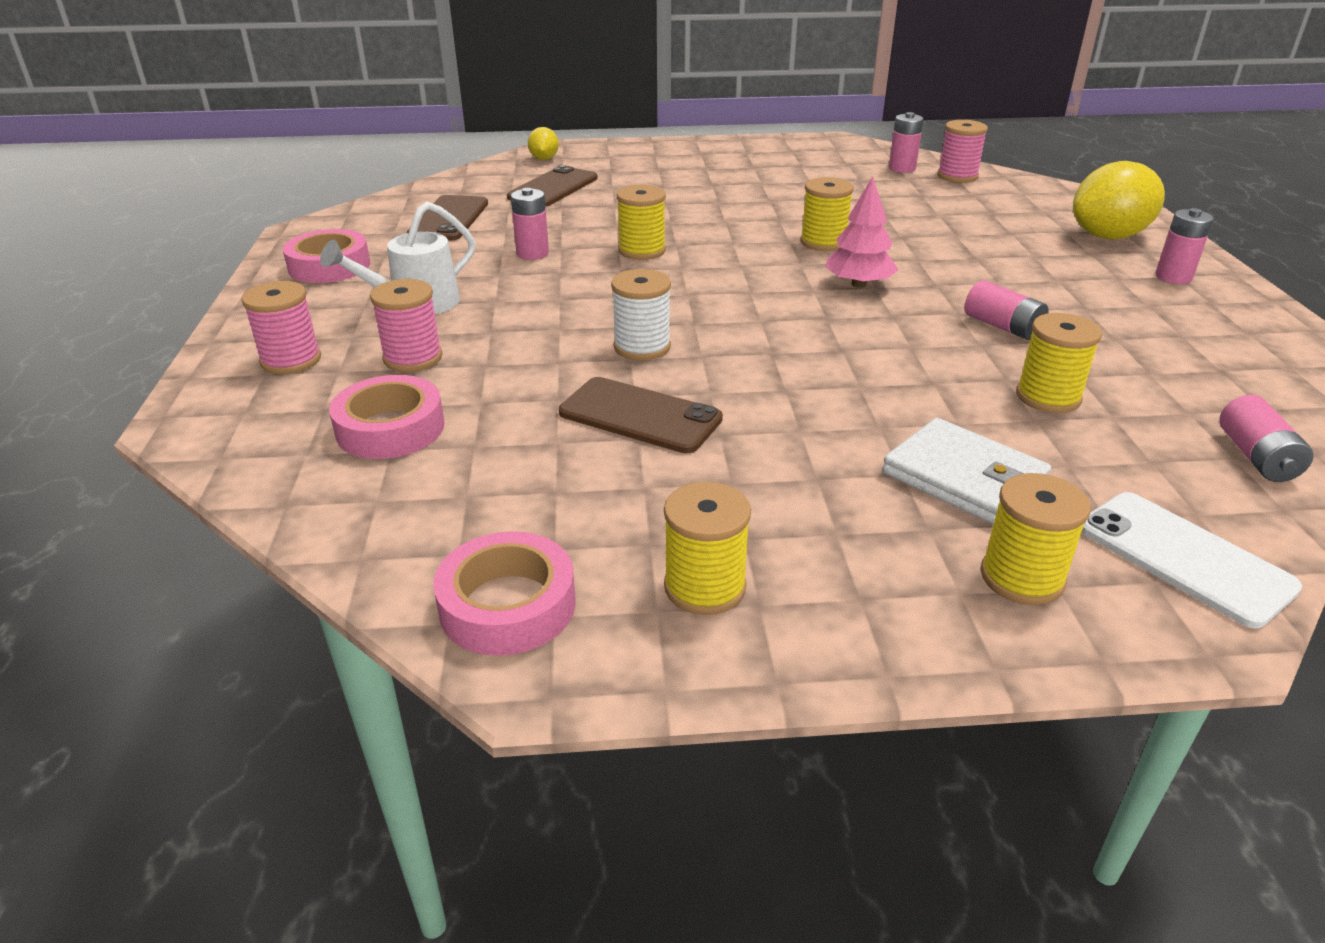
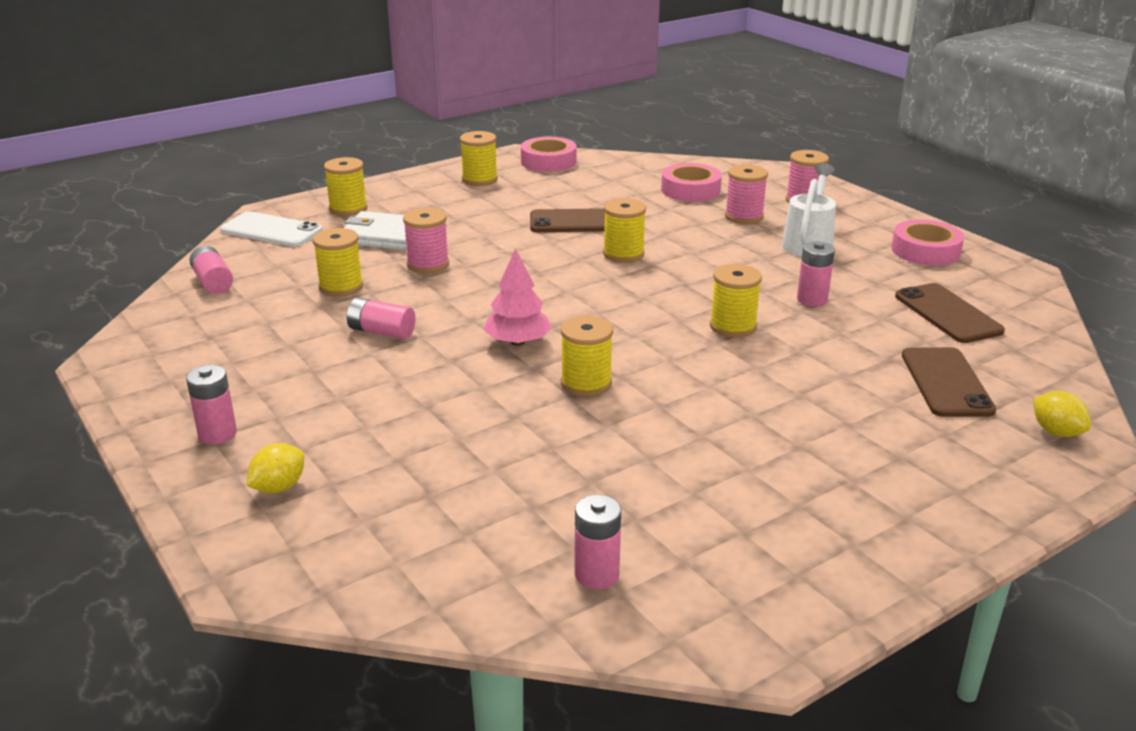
camera: 150 degrees right, 5 degrees down
white spool [611,269,671,360] -> yellow spool [603,198,646,263]
pink spool [937,120,988,183] -> pink spool moved to [403,208,449,273]
yellow lemon [1073,161,1165,239] -> yellow lemon [246,443,304,493], size x0.51

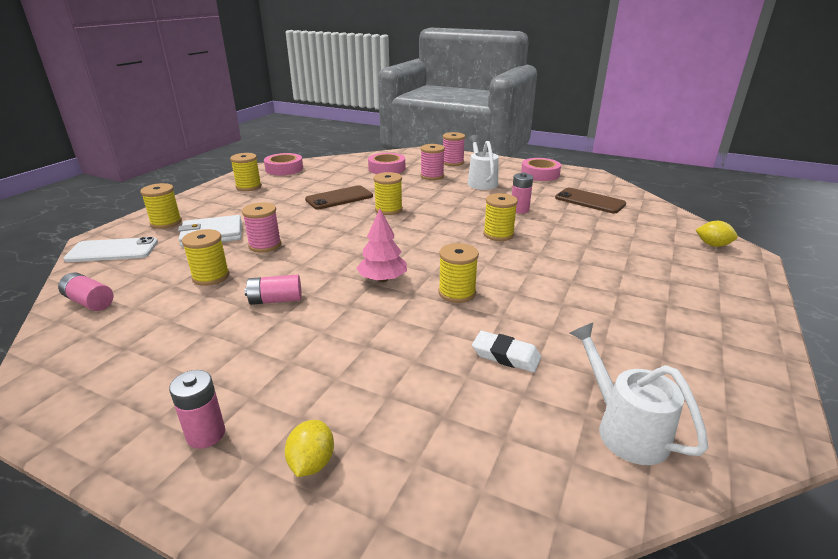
camera: 30 degrees left, 0 degrees up
pink battery [575,495,621,589] -> white watering can [570,323,708,465]
brown phone [902,347,996,417] -> none
none -> white eraser [472,331,541,372]

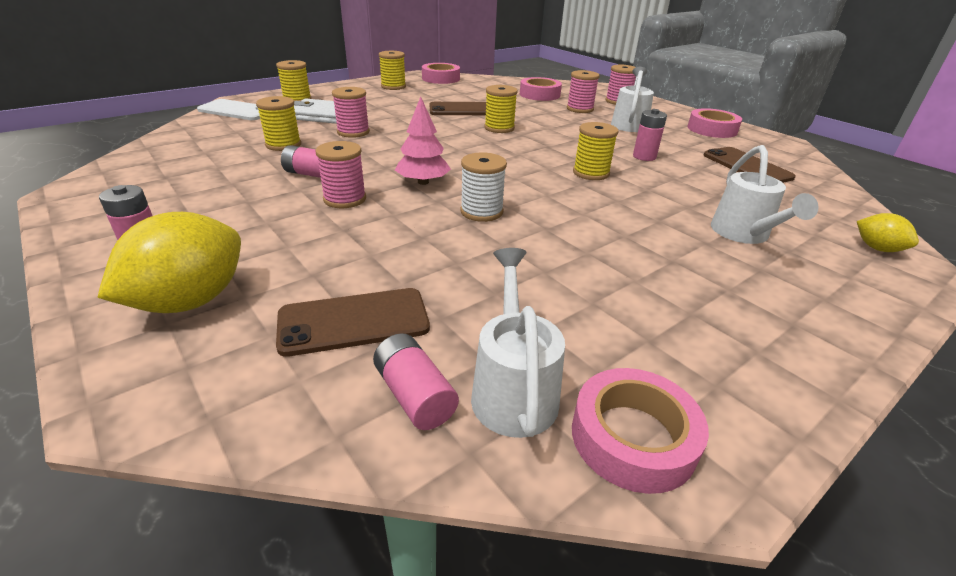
camera: 25 degrees right, 5 degrees up
pink battery [58,272,113,311] -> pink battery moved to [373,333,459,430]
yellow lemon [285,420,334,477] -> yellow lemon [97,212,241,313], size x1.98
yellow spool [438,243,479,303] -> white spool [460,152,507,222]
white eraser [472,331,541,372] -> none
none -> brown phone [276,288,430,357]
none -> pink spool [315,141,366,208]
none -> pink tape [572,368,709,494]
none -> white watering can [711,145,819,244]

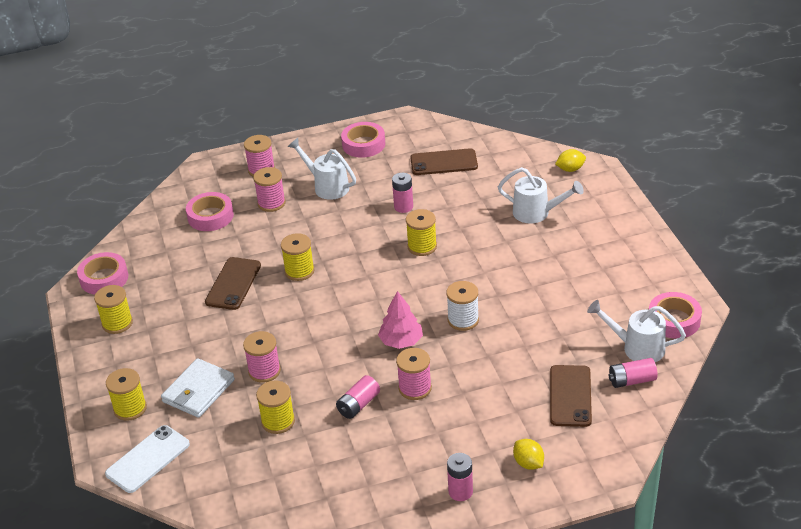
camera: 65 degrees left, 5 degrees up
yellow lemon [97,212,241,313] -> yellow lemon [513,439,544,470], size x0.51

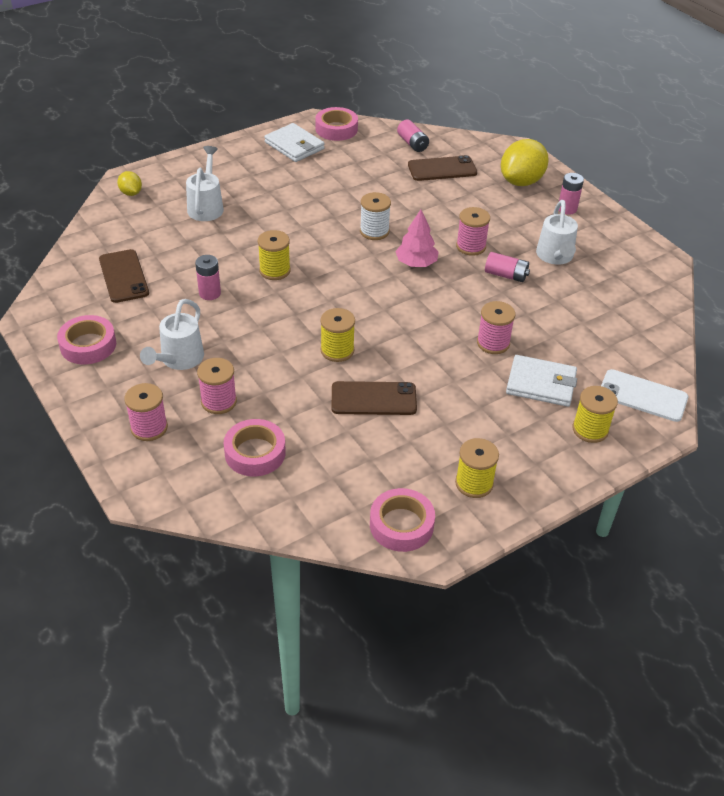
camera: 110 degrees left, 5 degrees up
yellow spool [256,381,295,434] -> none
yellow lemon [513,439,544,470] -> yellow lemon [501,139,549,186], size x1.98
white watering can [587,300,686,362] -> white watering can moved to [536,200,578,265]
none -> white wallet [264,123,325,162]

